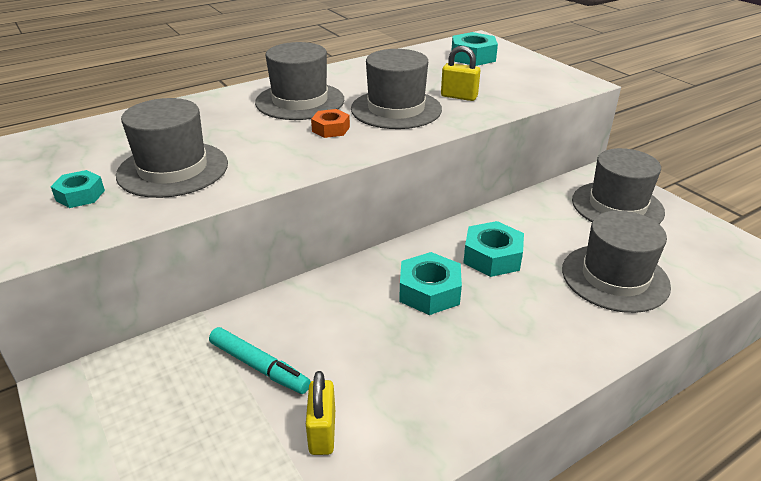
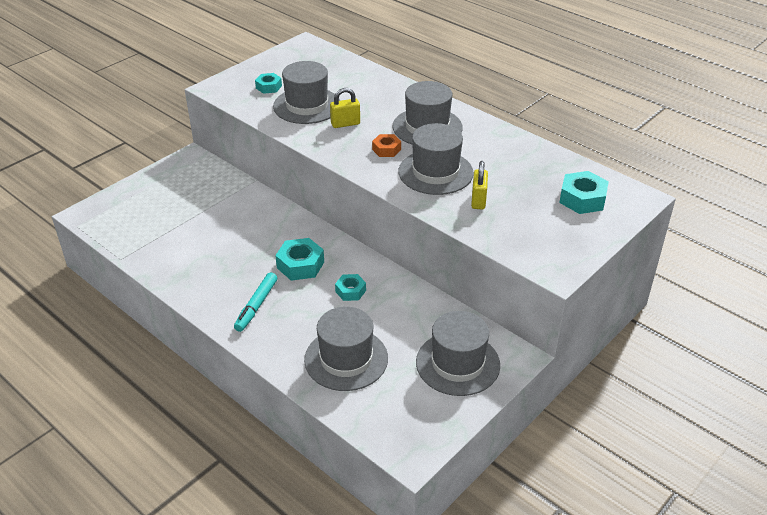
camera: 75 degrees right, 5 degrees up
turquoise marker [209,327,311,394] -> turquoise marker moved to [234,272,277,332]
yellow padlock [306,371,335,455] -> yellow padlock moved to [330,88,360,128]
turquoise nut [463,221,524,277] -> turquoise nut [335,274,366,301], size x0.62

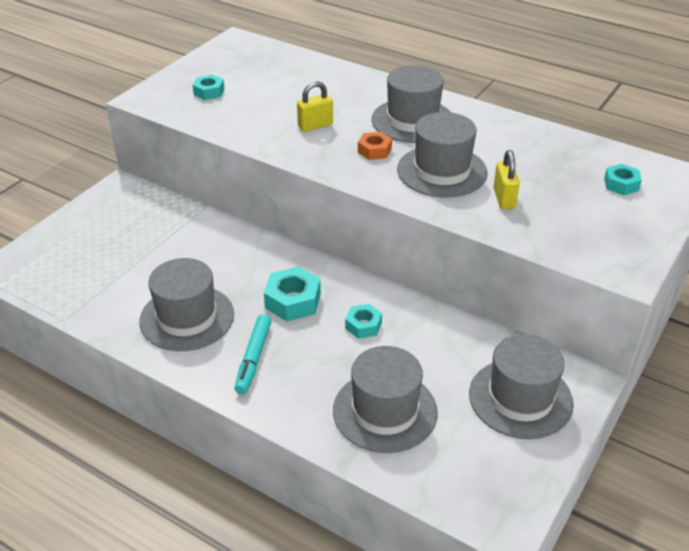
camera: 10 degrees left, 0 degrees up
grey hat [273,61,340,124] -> grey hat moved to [139,258,234,351]
turquoise nut [559,171,609,214] -> turquoise nut [604,164,642,195], size x0.62

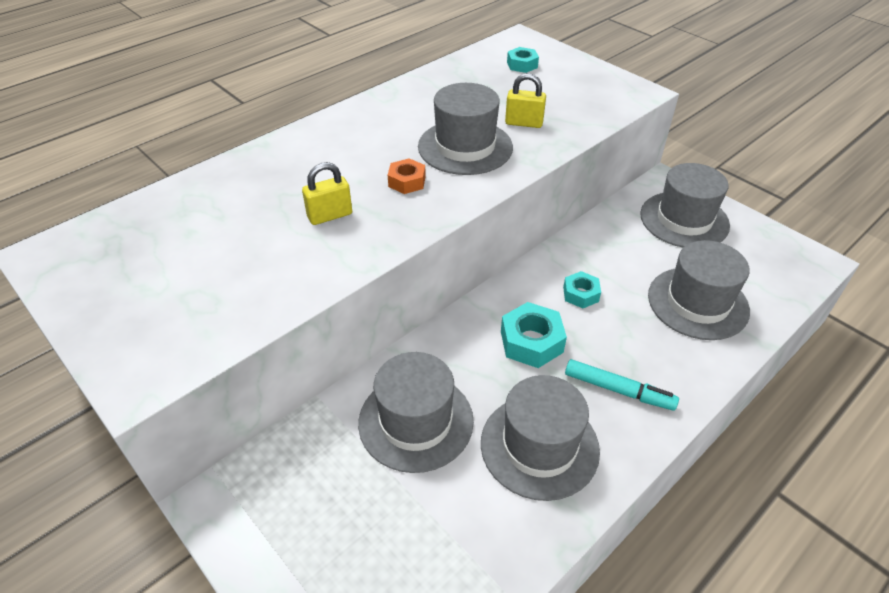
camera: 75 degrees left, 5 degrees up
turquoise nut [193,75,225,100] -> none
yellow padlock [297,81,333,132] -> yellow padlock turned 75 degrees clockwise [302,162,352,225]
grey hat [371,65,450,143] -> grey hat moved to [358,352,474,473]

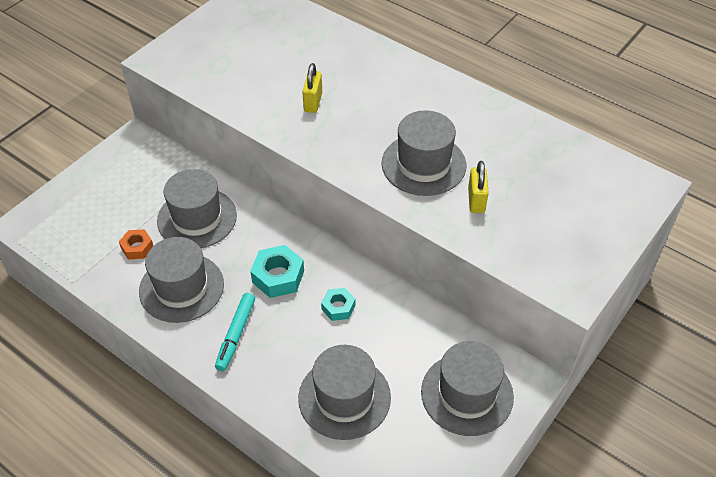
camera: 80 degrees right, 5 degrees up
yellow padlock [302,162,352,225] -> yellow padlock turned 45 degrees clockwise [302,63,322,113]
orange nut [388,158,426,194] -> orange nut moved to [119,229,153,259]
turquoise nut [507,47,539,73] -> none

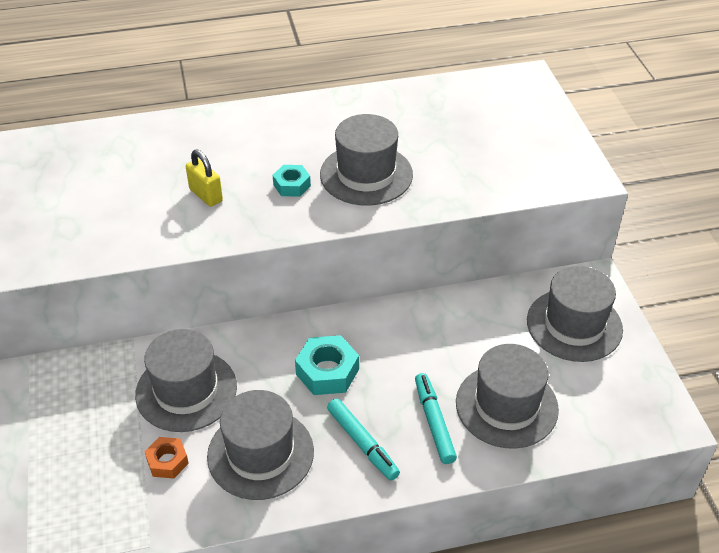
camera: 50 degrees left, 5 degrees down
turquoise nut [321,288,355,321] -> turquoise nut moved to [273,165,311,197]
yellow padlock [468,161,489,213] -> none
none -> turquoise marker [415,373,457,464]

